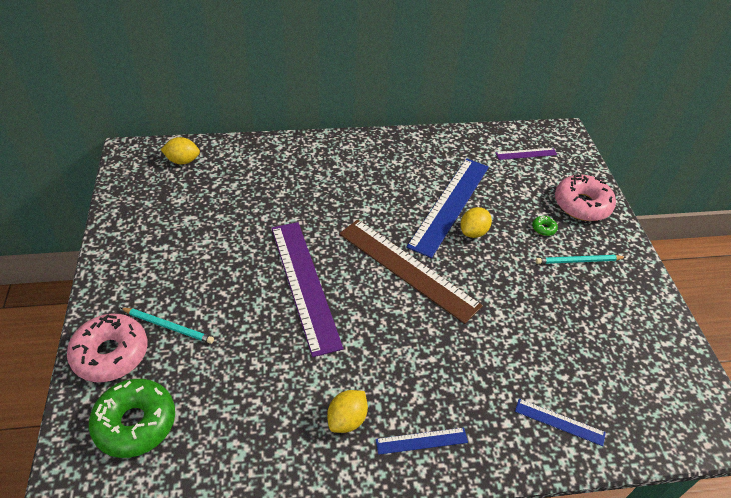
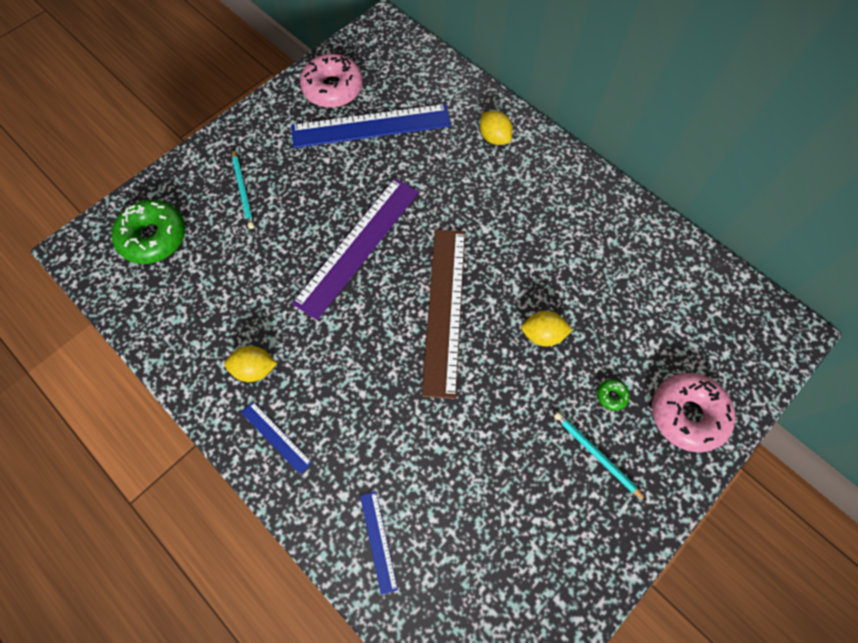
camera: 55 degrees right, 20 degrees up
pink donut [67,314,148,382] -> pink donut moved to [300,54,363,108]
yellow lemon [161,137,200,164] -> yellow lemon moved to [480,111,513,145]
blue ruler [406,158,489,258] -> blue ruler moved to [291,104,451,148]
purple ruler [496,148,557,160] -> none

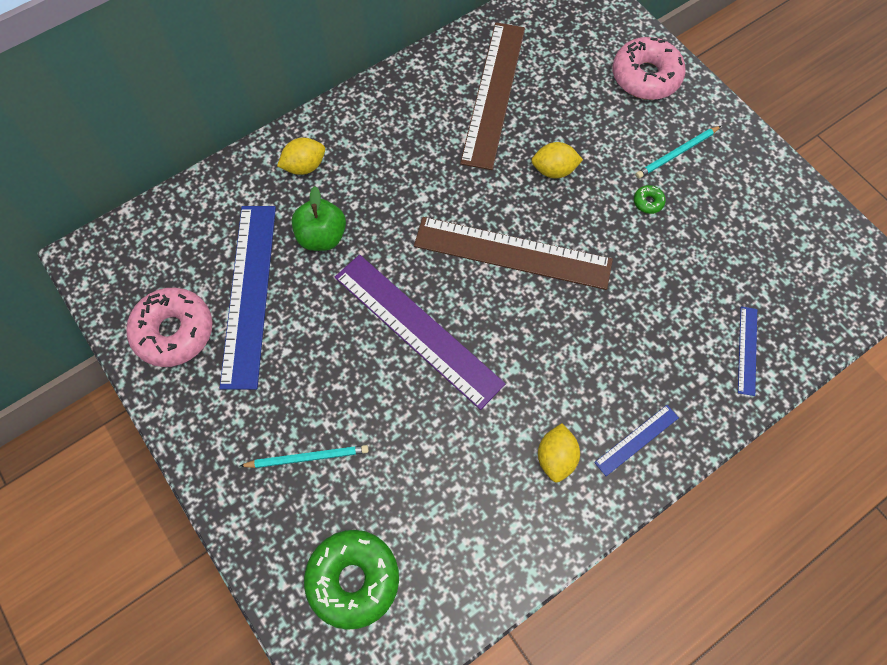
camera: 80 degrees left, 0 degrees up
blue ruler [360,491,398,595] -> blue ruler turned 75 degrees counterclockwise [738,306,757,396]
yellow lemon [521,311,573,346] -> yellow lemon turned 75 degrees clockwise [532,142,583,178]
green donut [597,379,630,411] -> green donut moved to [634,185,666,214]
none -> green apple [291,186,346,251]
none -> brown ruler [460,23,525,170]

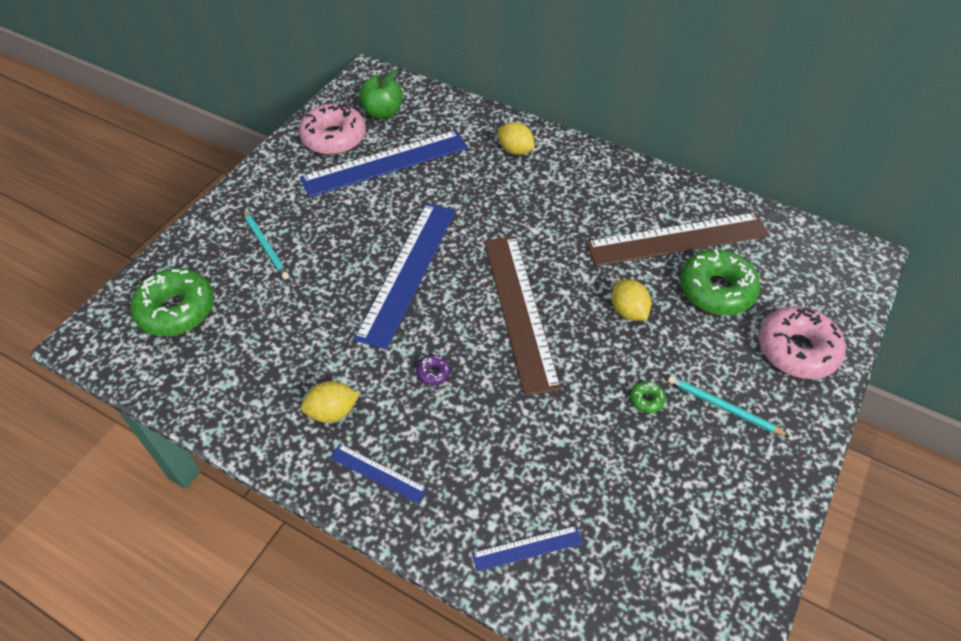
camera: 65 degrees right, 15 degrees down
green apple [291,186,346,251] -> green apple moved to [359,69,403,119]
purple ruler [335,255,506,410] -> blue ruler [354,203,456,350]
none -> purple donut [416,355,451,386]
none -> green donut [680,249,761,315]

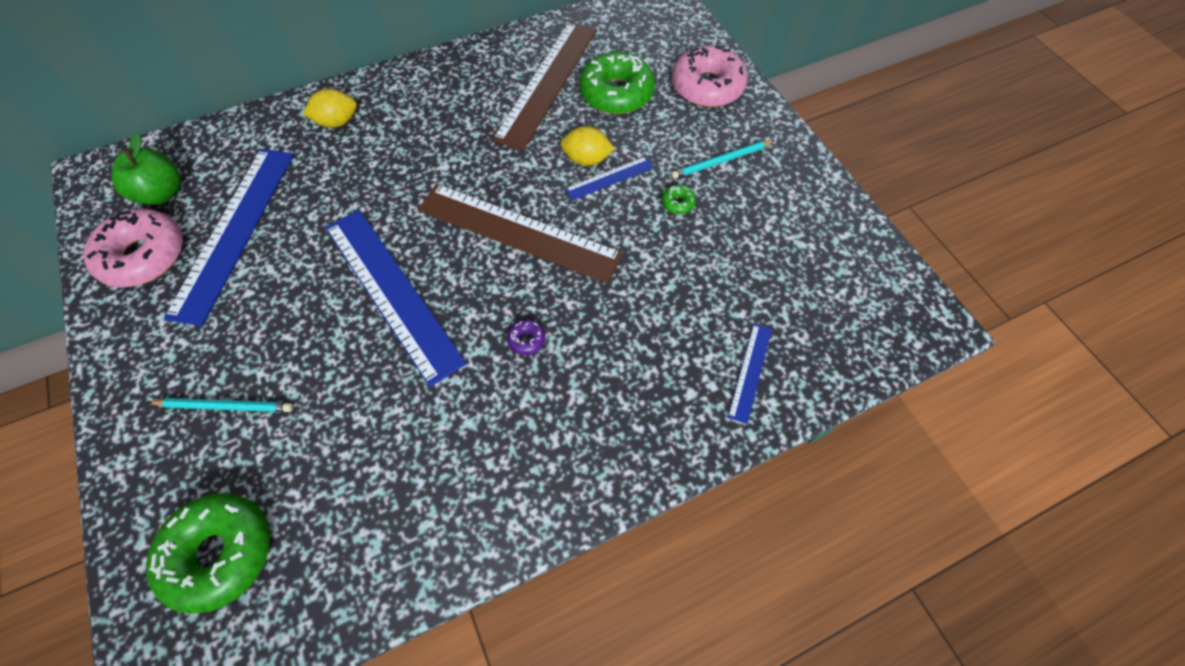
camera: 55 degrees left, 10 degrees up
yellow lemon [301,381,360,423] -> none
blue ruler [330,444,427,504] -> blue ruler moved to [565,157,654,200]

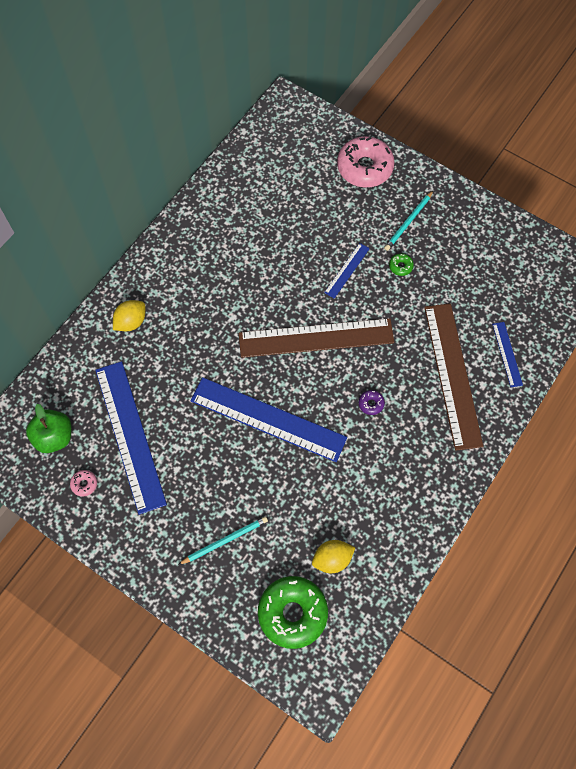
camera: 30 degrees left, 5 degrees up
pink donut [83,209,183,288] -> pink donut [70,470,97,497], size x0.41
brown ruler [492,21,597,151] -> brown ruler moved to [424,303,483,451]
yellow lemon [560,126,615,166] -> yellow lemon moved to [312,540,355,573]
green donut [580,52,655,114] -> none

